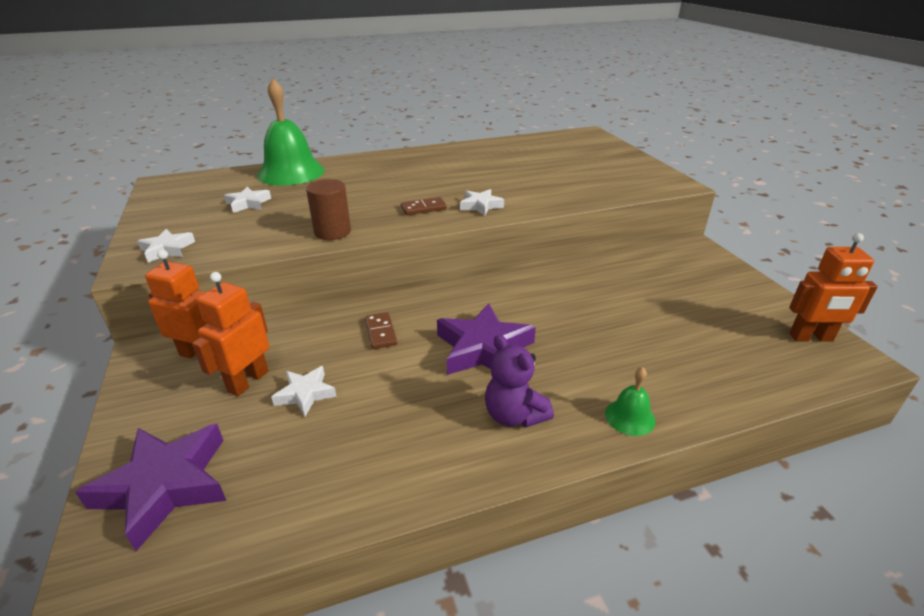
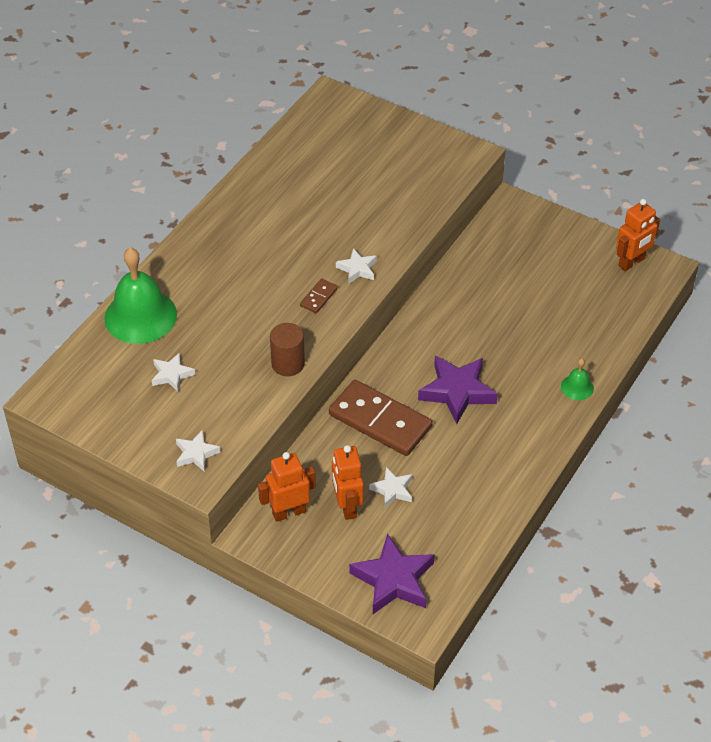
camera: 40 degrees left, 15 degrees up
brown domino [365,312,397,349] -> brown domino [329,380,432,456], size x2.30
purple teddy bear [485,335,554,428] -> none

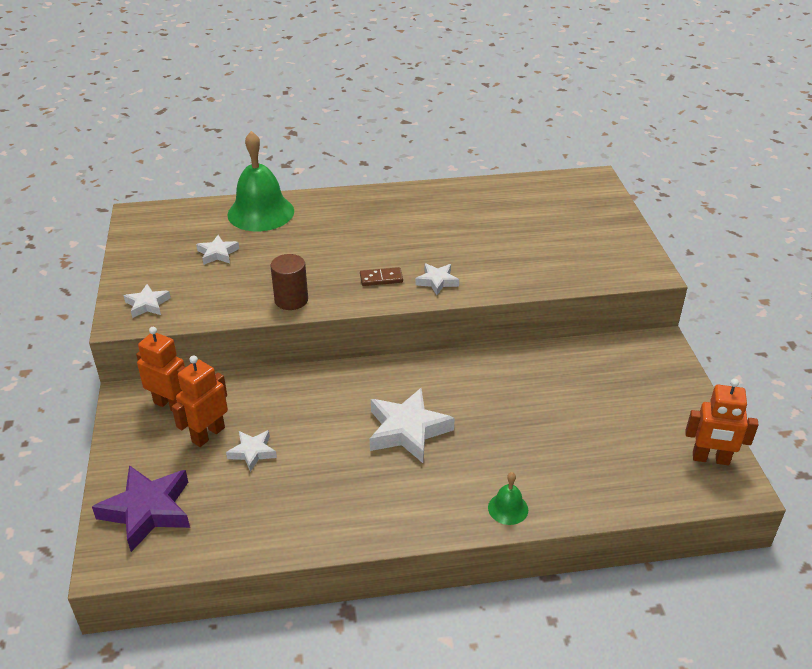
camera: 50 degrees right, 10 degrees down
brown domino [329,380,432,456] -> none
purple star [418,356,498,424] -> white star [370,388,455,463]

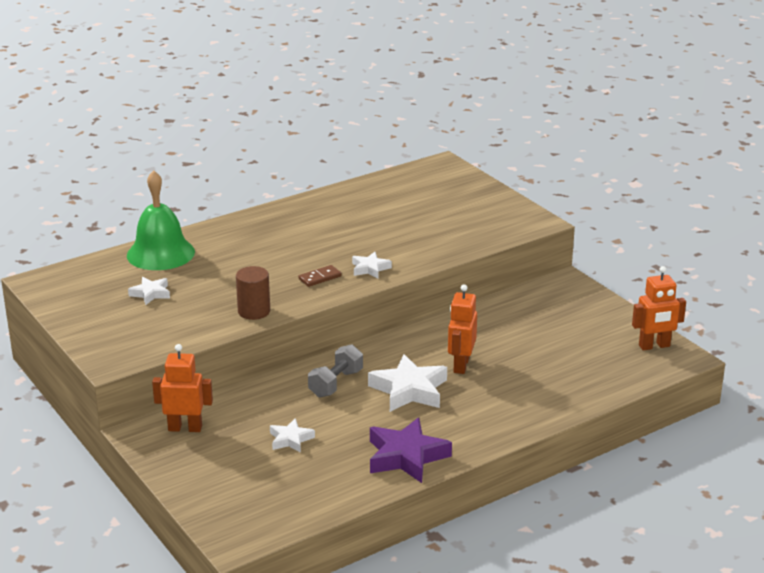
camera: 25 degrees left, 10 degrees down
purple star [92,465,190,552] -> purple star moved to [370,418,452,483]
white star [124,284,171,318] -> none
orange robot [172,355,228,447] -> orange robot moved to [448,285,477,374]
green bell [488,472,528,525] -> none
none -> grey dumbbell [308,344,363,397]

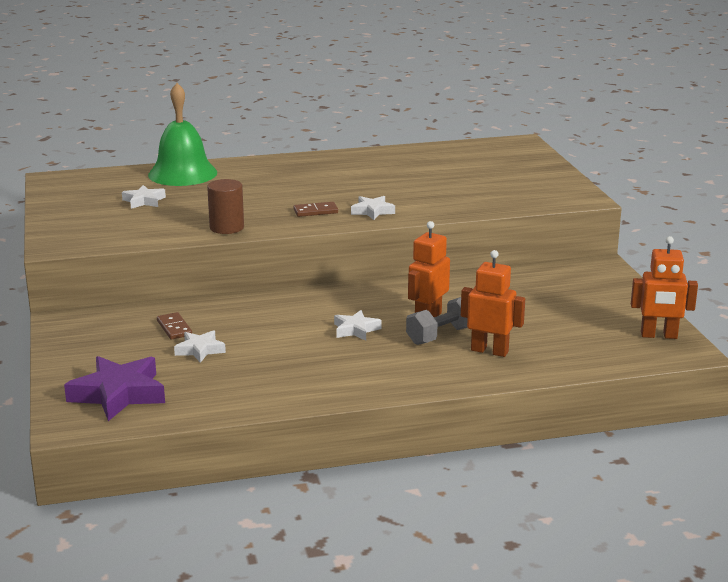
camera: 20 degrees right, 5 degrees down
orange robot [152,344,213,432] -> orange robot moved to [461,250,525,357]
grey dumbbell [308,344,363,397] -> grey dumbbell moved to [406,297,468,345]
white star [368,354,447,412] -> white star [334,310,382,341], size x0.55
purple star [370,418,452,483] -> purple star moved to [64,356,165,421]
none -> brown domino [157,312,192,339]

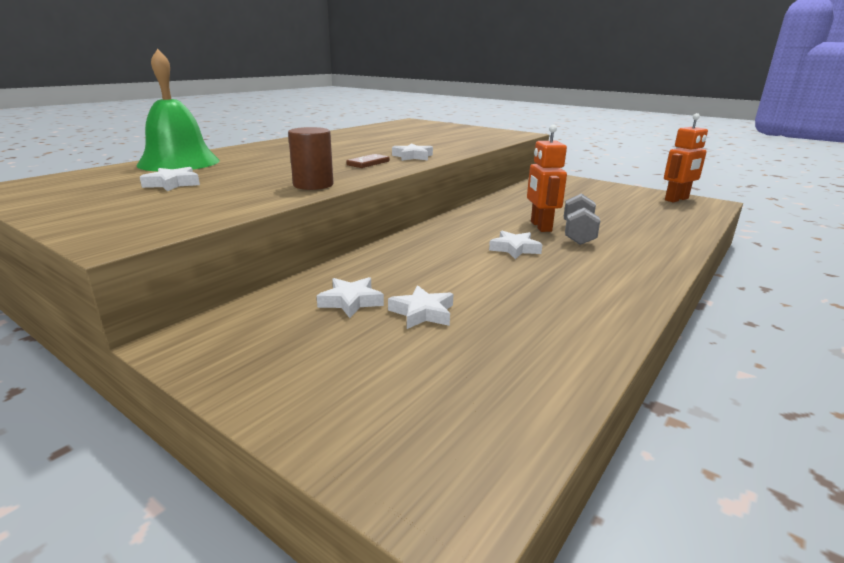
camera: 40 degrees left, 0 degrees up
purple star [64,356,165,421] -> none
brown domino [157,312,192,339] -> white star [317,277,384,318]
orange robot [461,250,525,357] -> none

